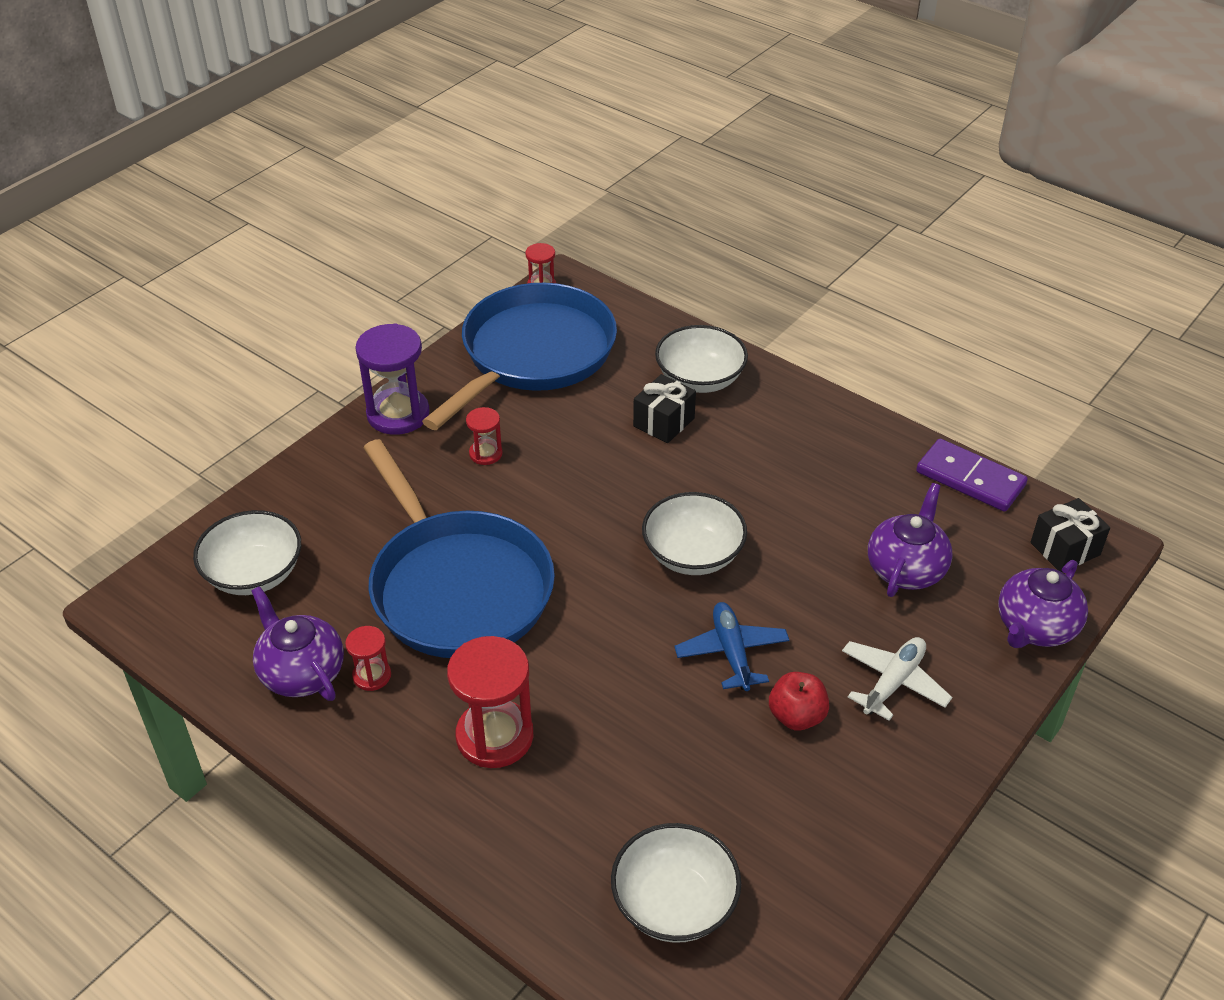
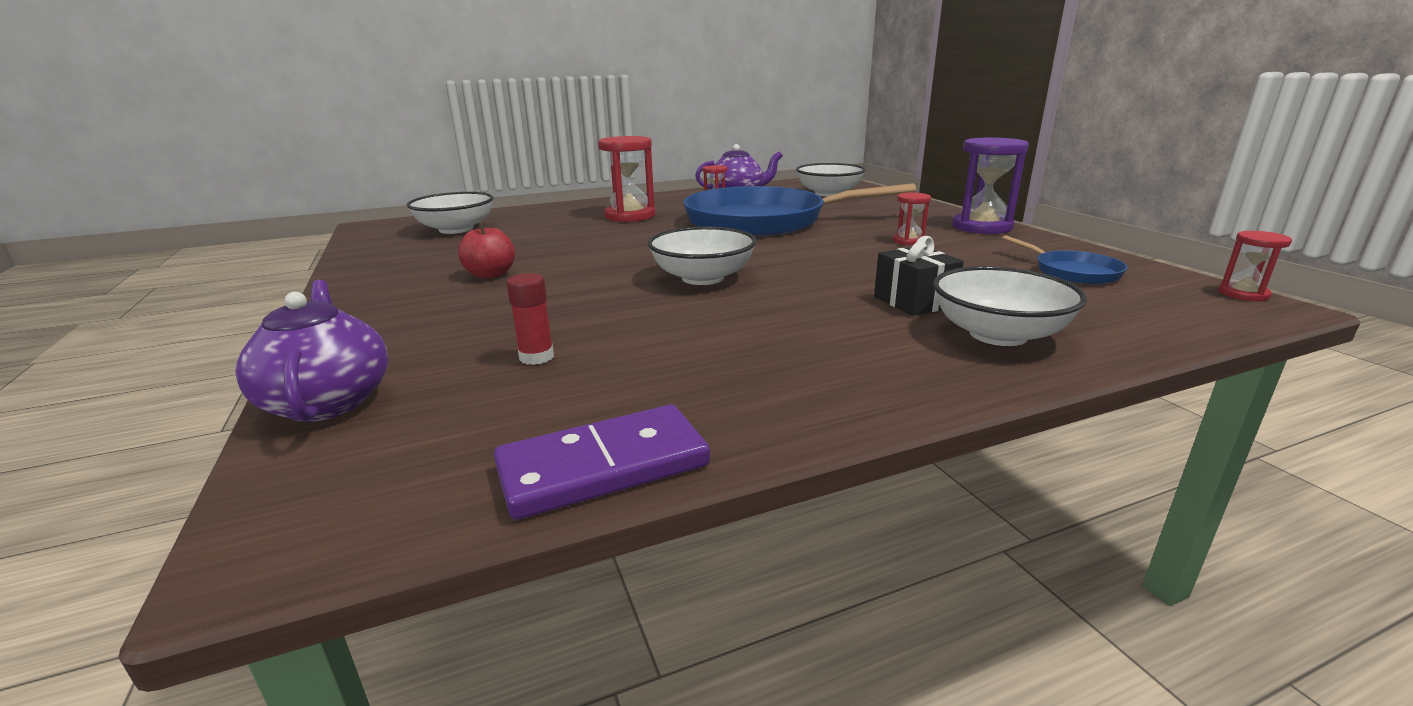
camera: 120 degrees right, 20 degrees down
blue pan [422,283,617,430] -> blue pan [1002,235,1128,284], size x0.42
blue plane [674,602,789,691] -> none
white plane [842,637,952,721] -> none
purple teapot [868,483,953,597] -> red glue stick [506,273,554,365]
black gift [1030,498,1110,572] -> none

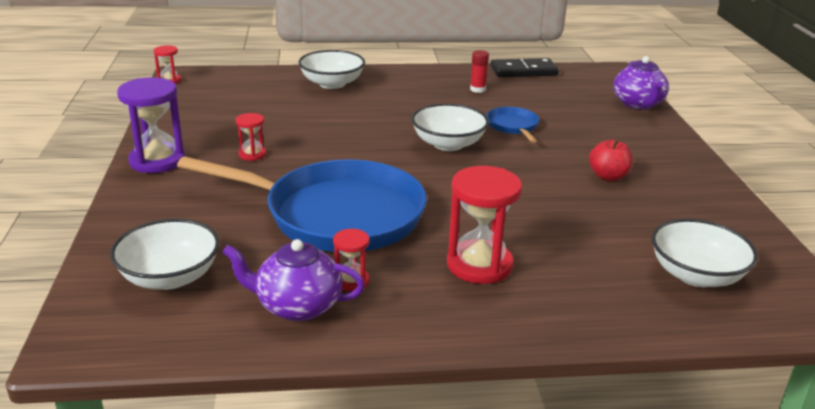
camera: 165 degrees left, 5 degrees up
purple domino [494,404,710,520] -> black domino [490,58,559,77]
red glue stick [506,273,554,365] -> red glue stick moved to [470,50,489,93]
black gift [874,236,964,316] -> none
blue pan [1002,235,1128,284] -> blue pan moved to [486,107,539,143]

